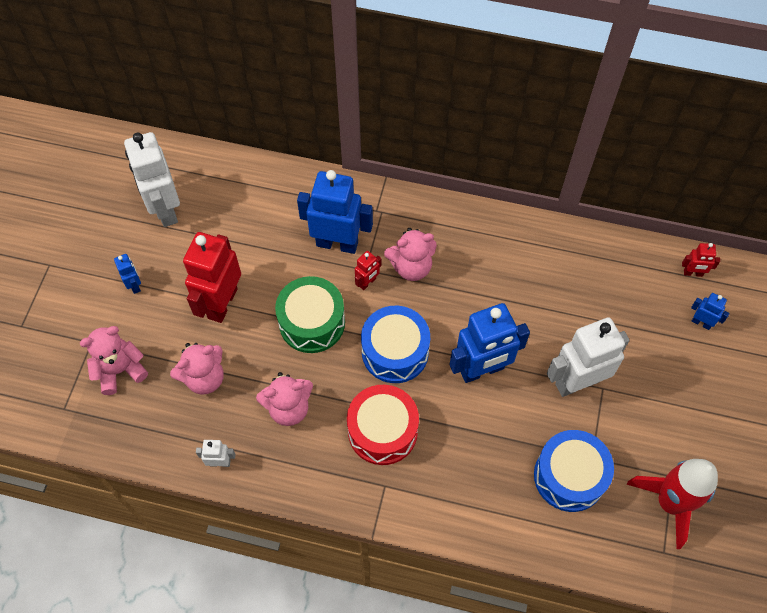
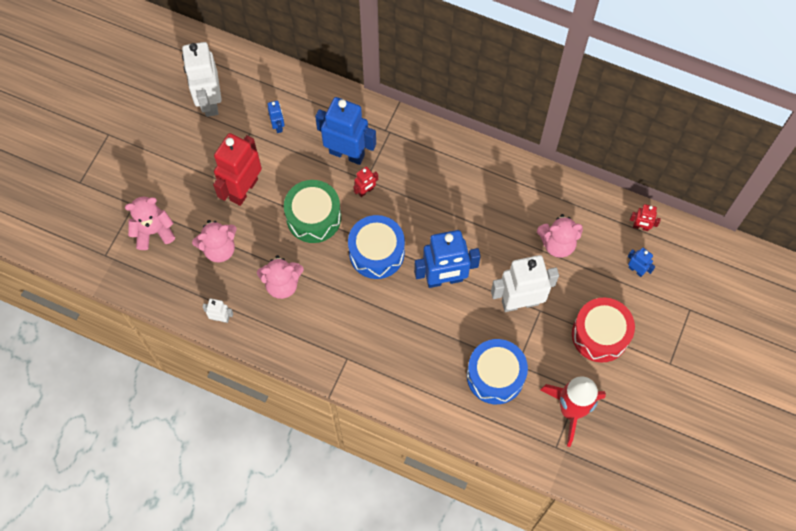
camera: 10 degrees right, 5 degrees up
blue robot [114,254,141,294] -> blue robot moved to [268,100,285,133]
red drum [347,385,419,465] -> red drum moved to [572,298,635,363]
pink teddy bear [384,228,437,281] -> pink teddy bear moved to [537,214,583,258]

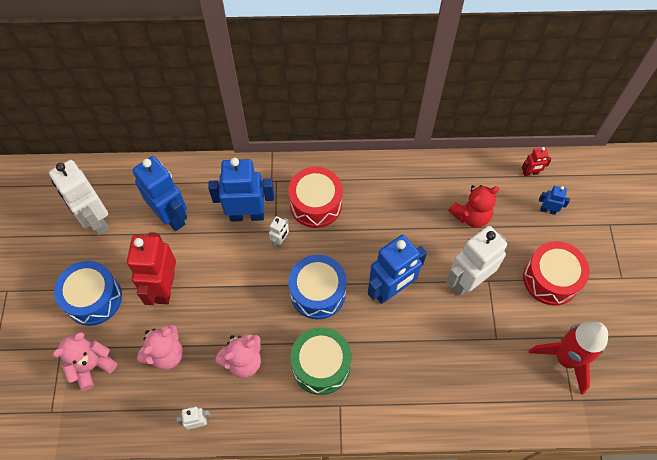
camera: 25 degrees left, 5 degrees down
blue robot [268,100,285,133] -> blue robot [133,156,187,231], size x2.20
green drum [284,180,341,243] -> green drum moved to [290,327,351,395]
red robot [353,167,378,197] -> white robot [269,216,289,248]
blue drum [467,339,528,404] -> blue drum moved to [54,261,122,326]
pink teddy bear [537,214,583,258] -> red teddy bear [448,185,499,228]
none -> red drum [288,167,343,228]

